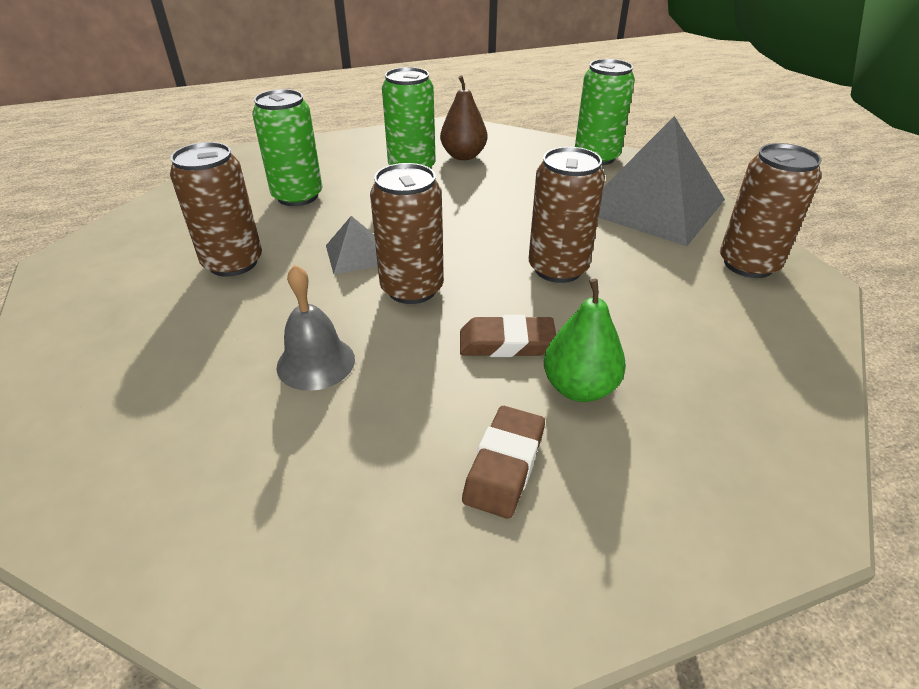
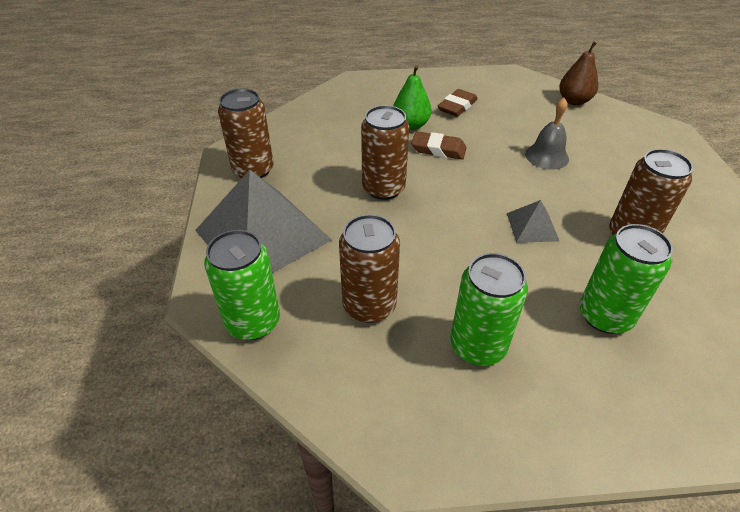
camera: 165 degrees left, 5 degrees up
brown can [370,163,444,304] -> brown can moved to [339,214,400,323]
brown pear [440,75,487,160] -> brown pear moved to [559,42,598,105]

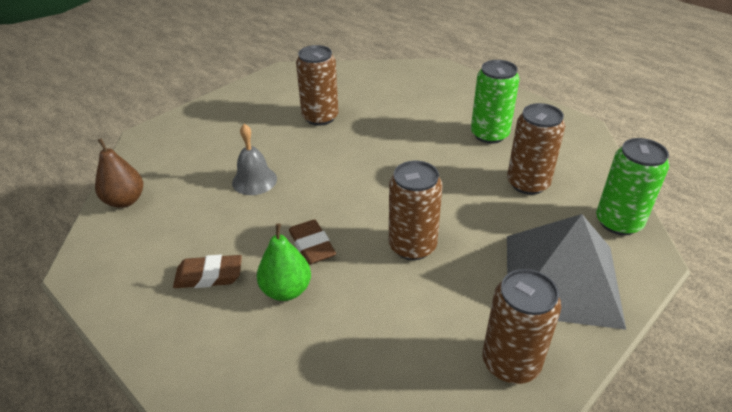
camera: 130 degrees left, 5 degrees down
grey pyramid [507,200,559,243] -> none
green can [580,224,673,334] -> none

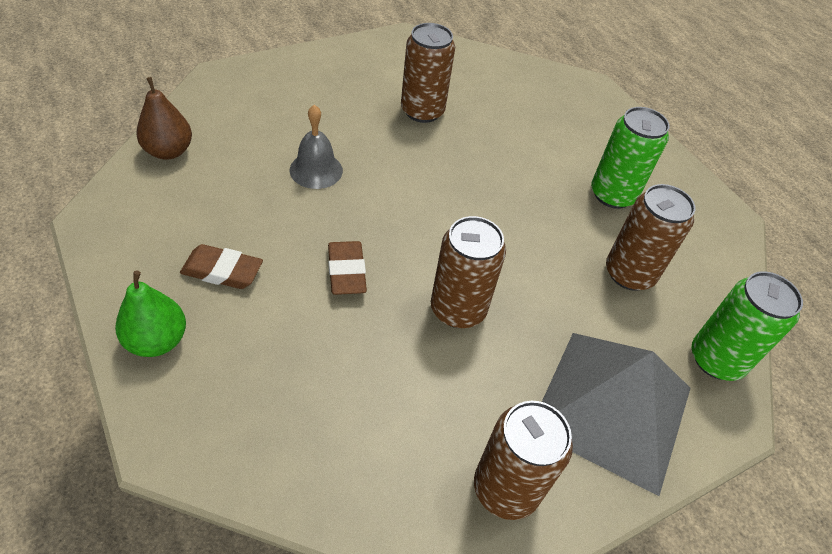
camera: 10 degrees right, 10 degrees up
green pear [257,223,311,301] -> green pear moved to [115,271,186,357]

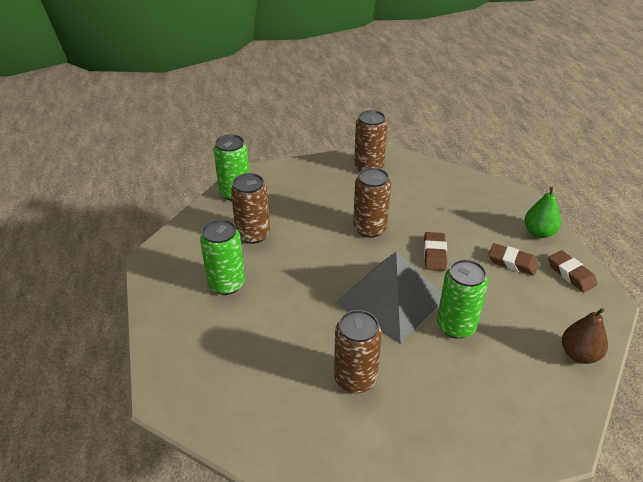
camera: 160 degrees left, 10 degrees down
grey bell [290,105,343,189] -> green can [437,259,488,339]
grey pyramid [542,333,690,496] -> grey pyramid moved to [335,252,442,344]
none -> brown eraser [548,251,598,292]

